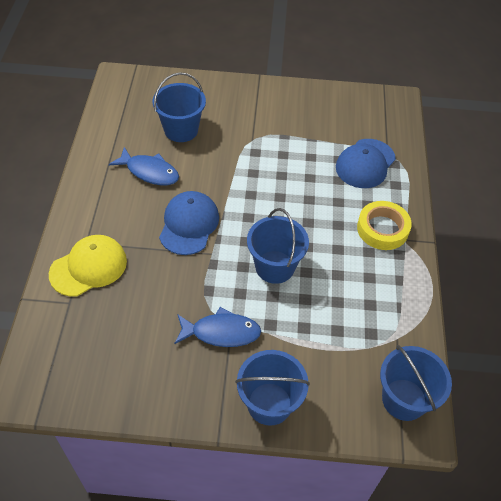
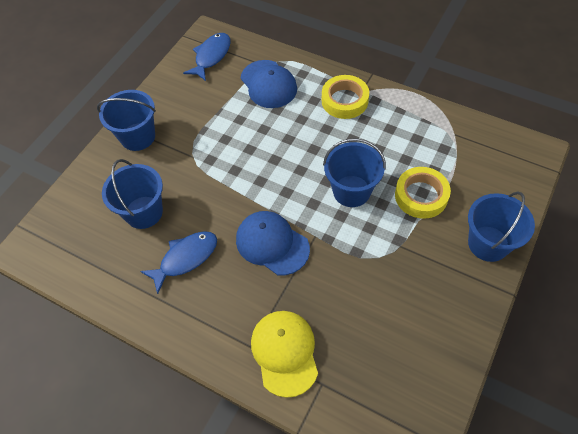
camera: 60 degrees left, 5 degrees up
blue fish [174,307,261,347] -> blue fish moved to [183,33,231,81]
blue bucket [380,345,452,421] -> blue bucket moved to [97,90,156,151]
none -> yellow tape [395,167,451,219]

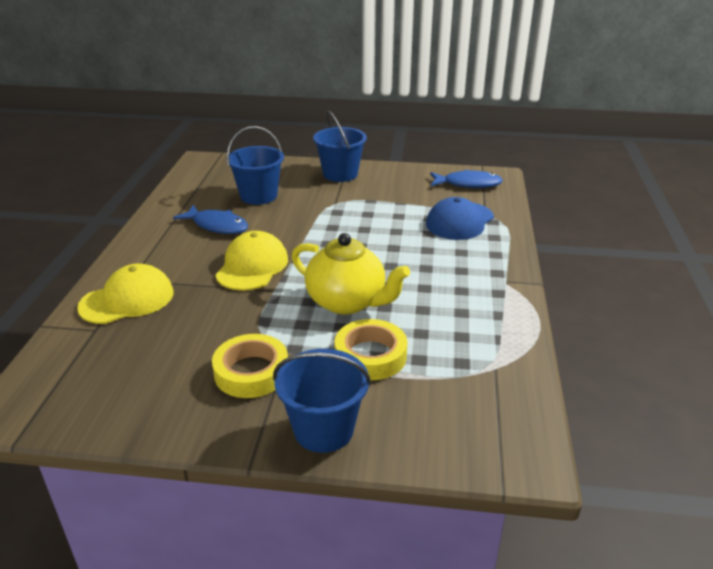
camera: 65 degrees right, 25 degrees down
blue cap [236,211,310,275] -> yellow cap [215,231,288,291]
yellow tape [322,75,369,119] -> yellow tape moved to [212,334,288,398]
blue bucket [323,138,386,207] -> yellow teapot [291,233,410,314]

